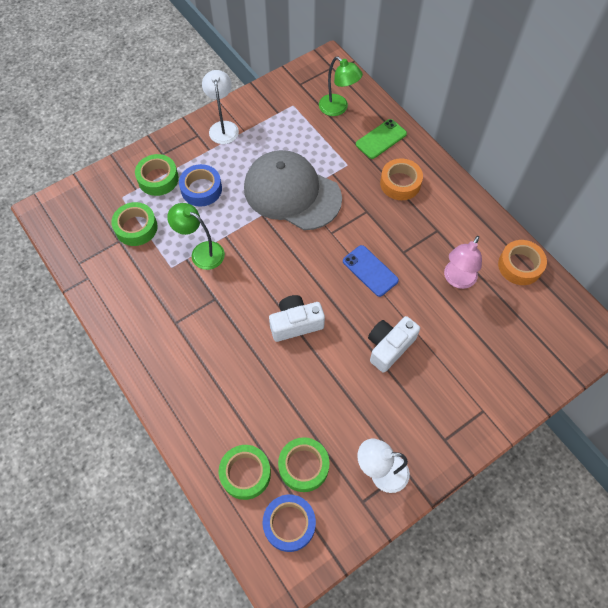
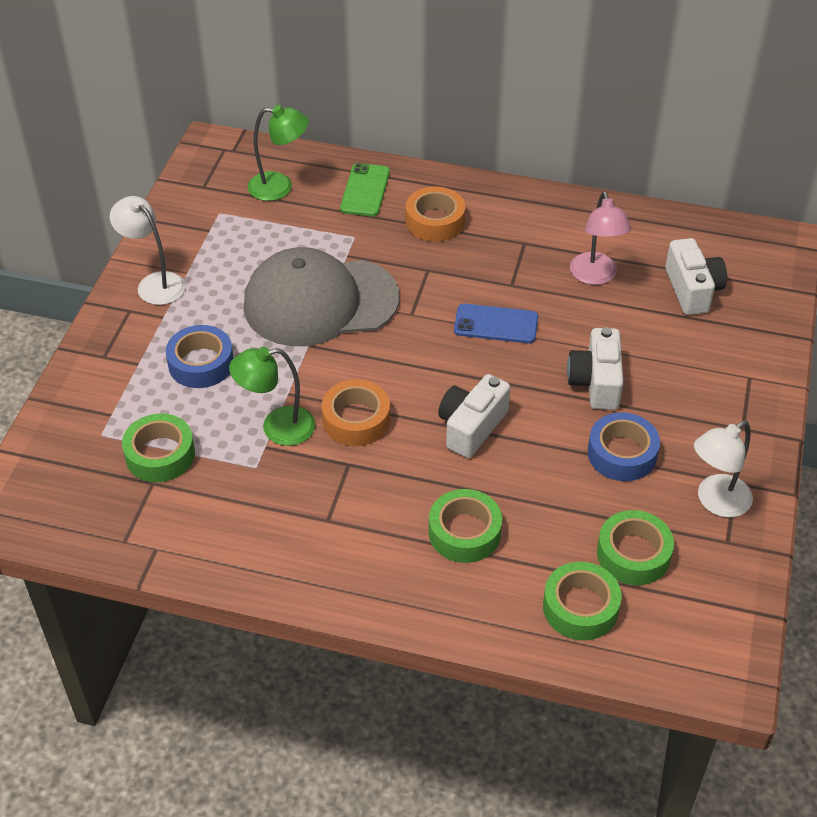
camera: 40 degrees left, 15 degrees down
green tape [135,154,179,196] -> green tape moved to [429,489,502,563]
blue tape [262,495,316,552] -> blue tape moved to [588,412,660,481]
orange tape [498,240,547,285] -> orange tape moved to [321,379,390,446]
none -> white camera [665,238,727,315]

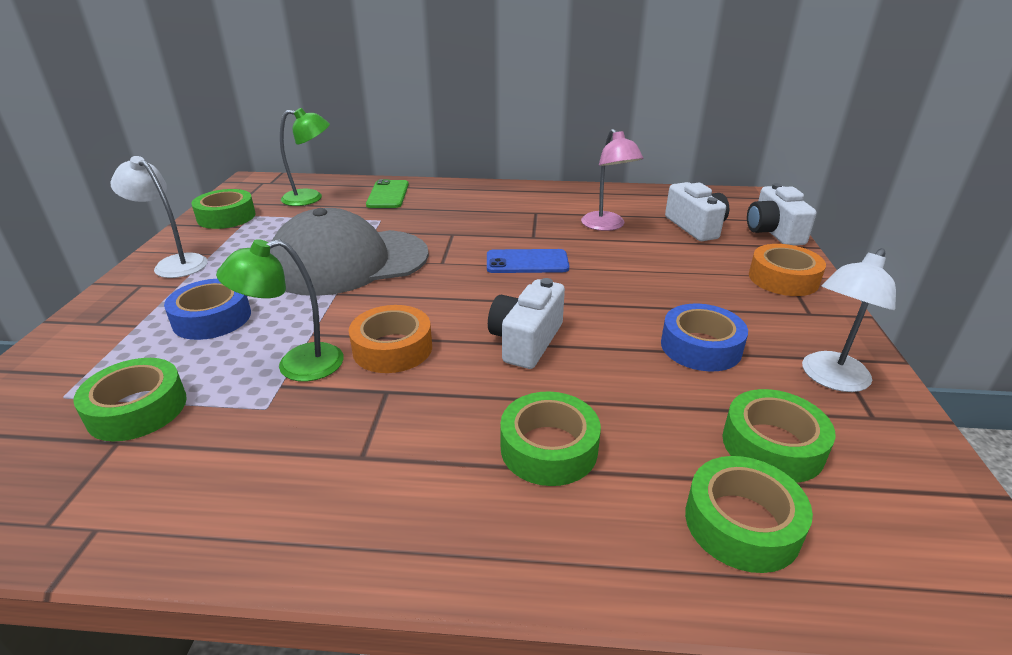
camera: 10 degrees left, 15 degrees down
orange tape [406,187,465,241] -> orange tape moved to [749,244,826,296]
white camera [567,327,623,410] -> white camera moved to [747,183,816,245]
none -> green tape [192,189,256,229]

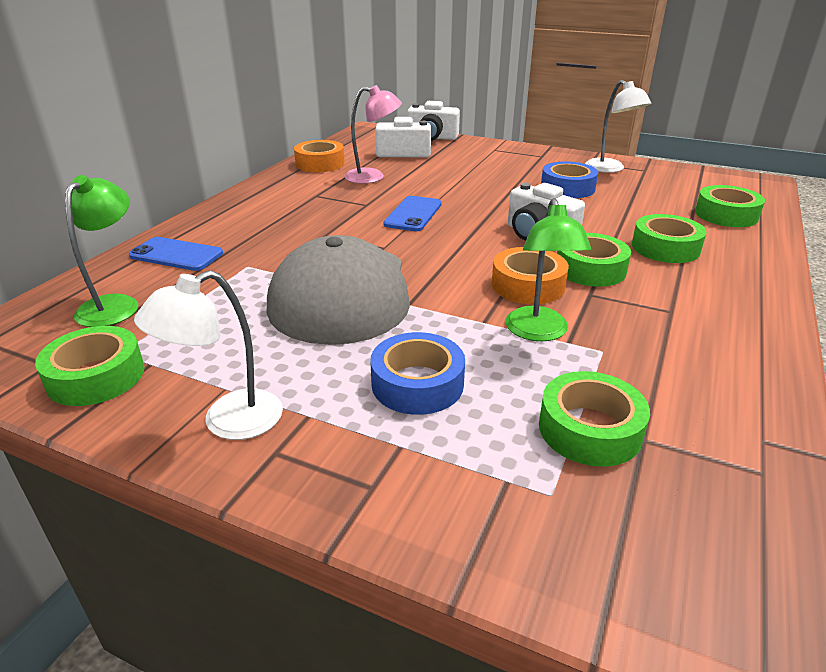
camera: 70 degrees left, 0 degrees up
green phone [366,179,409,208] -> blue phone [129,237,223,271]
green tape [723,389,835,483] -> green tape moved to [557,233,631,287]
orange tape [749,244,826,296] -> orange tape moved to [294,140,345,172]

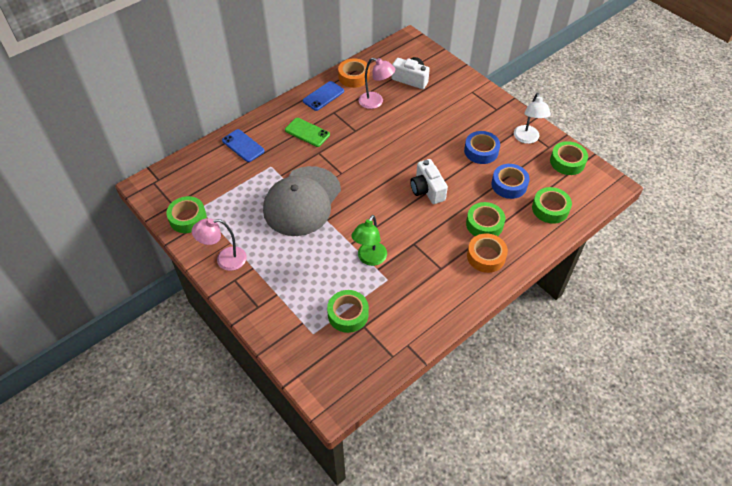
camera: 25 degrees right, 20 degrees up
green lamp [65,175,139,327] -> none
white lamp [134,270,283,440] -> pink lamp [192,218,247,271]
blue tape [370,332,465,415] -> blue tape moved to [491,164,530,199]
blue phone [383,196,442,231] -> blue phone moved to [303,81,344,111]
white camera [407,101,460,141] -> none
orange tape [492,247,569,304] -> orange tape moved to [467,233,508,273]
green tape [557,233,631,287] -> green tape moved to [550,141,588,175]
none -> green phone [285,118,330,147]

